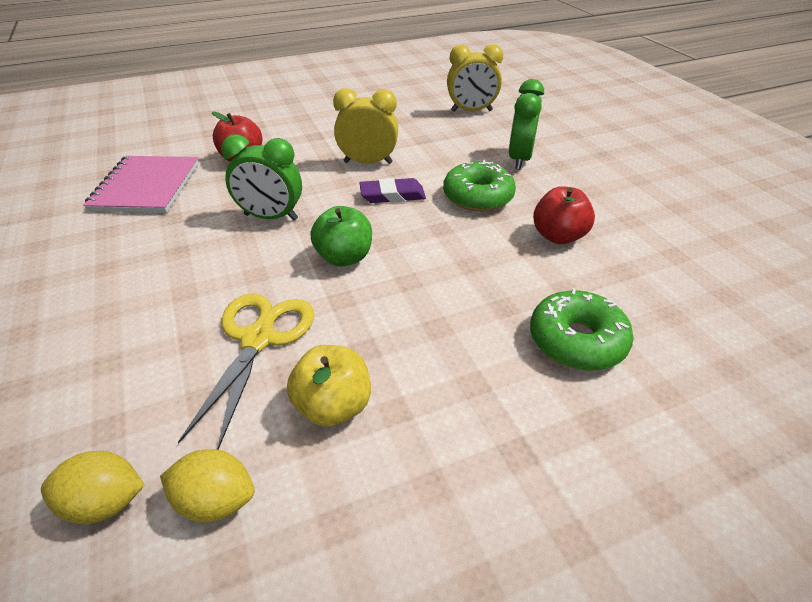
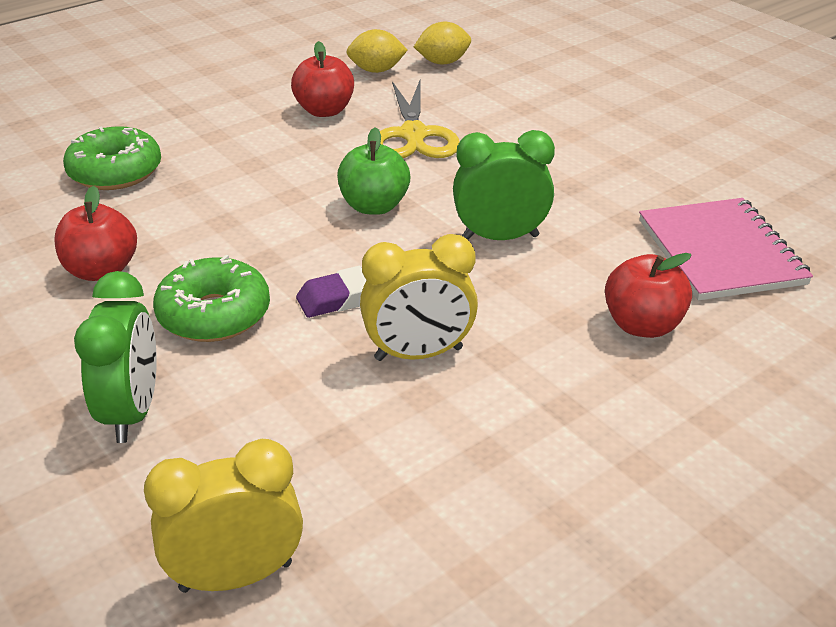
camera: 165 degrees right, 5 degrees down
yellow apple [287,345,371,427] -> red apple [291,41,354,117]

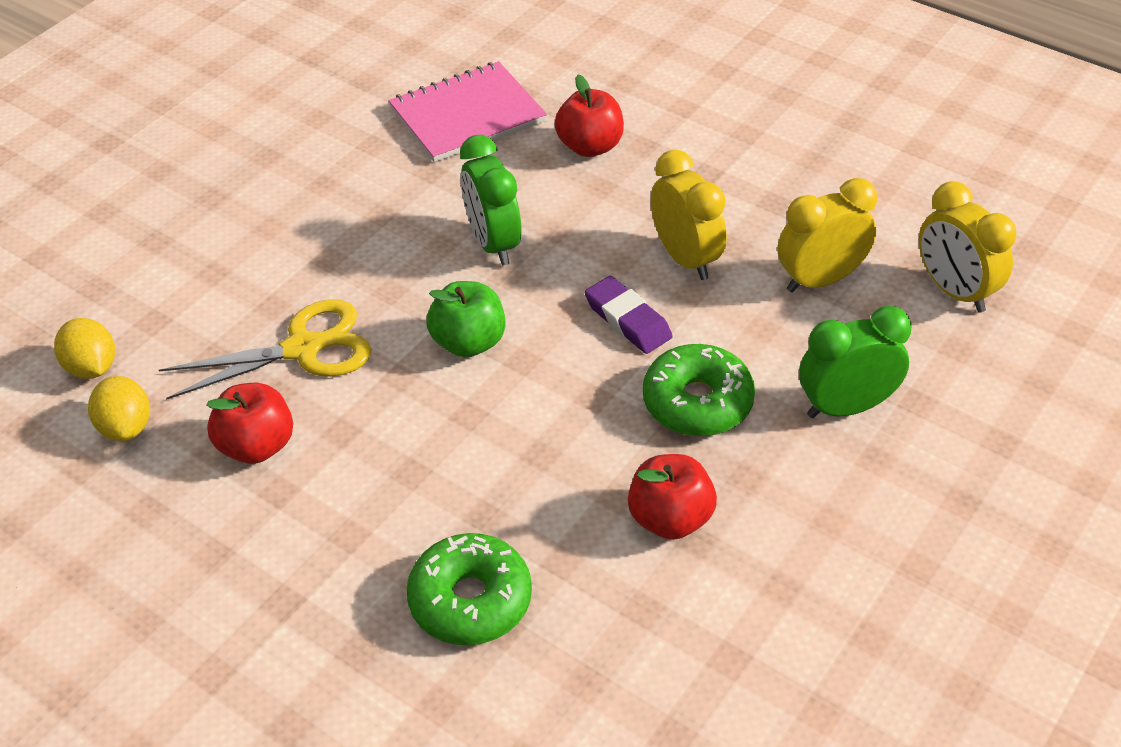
camera: 105 degrees left, 10 degrees up
none -> yellow clock [778,178,877,293]

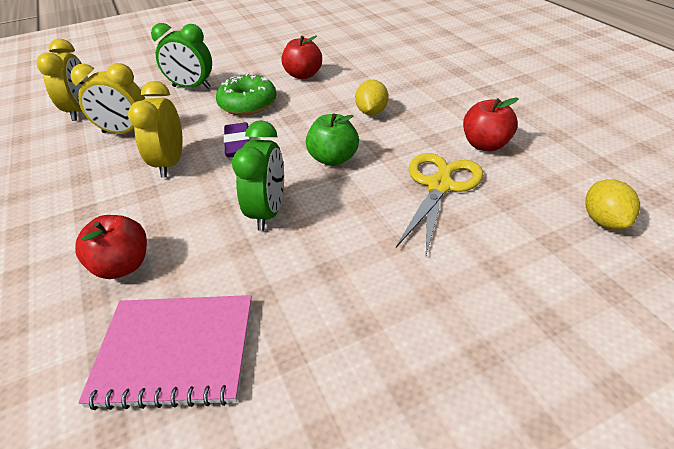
camera: 150 degrees left, 5 degrees down
yellow lemon [88,376,150,441] -> yellow lemon moved to [355,79,388,115]
yellow scissors [159,299,372,399] -> yellow scissors turned 105 degrees clockwise [396,153,483,255]
green donut [406,533,532,645] -> none

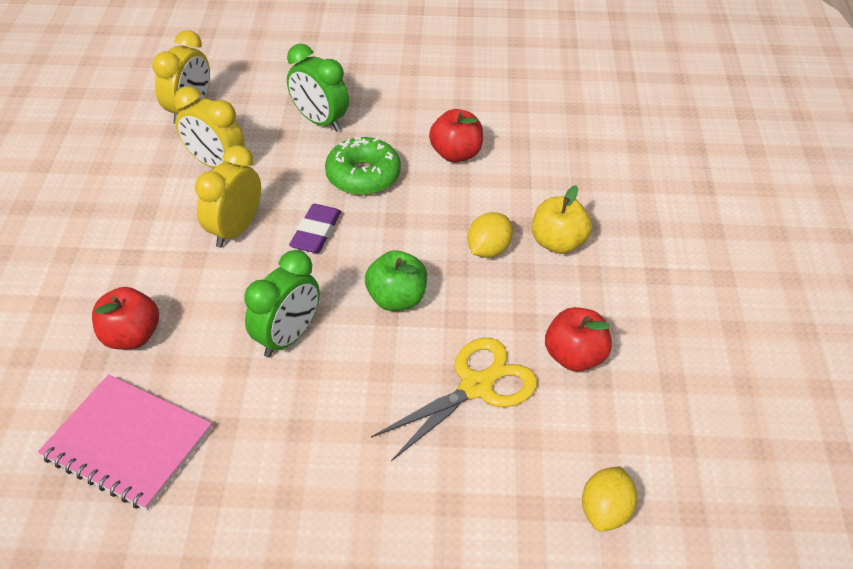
camera: 25 degrees right, 5 degrees up
none -> yellow apple [532,185,592,254]

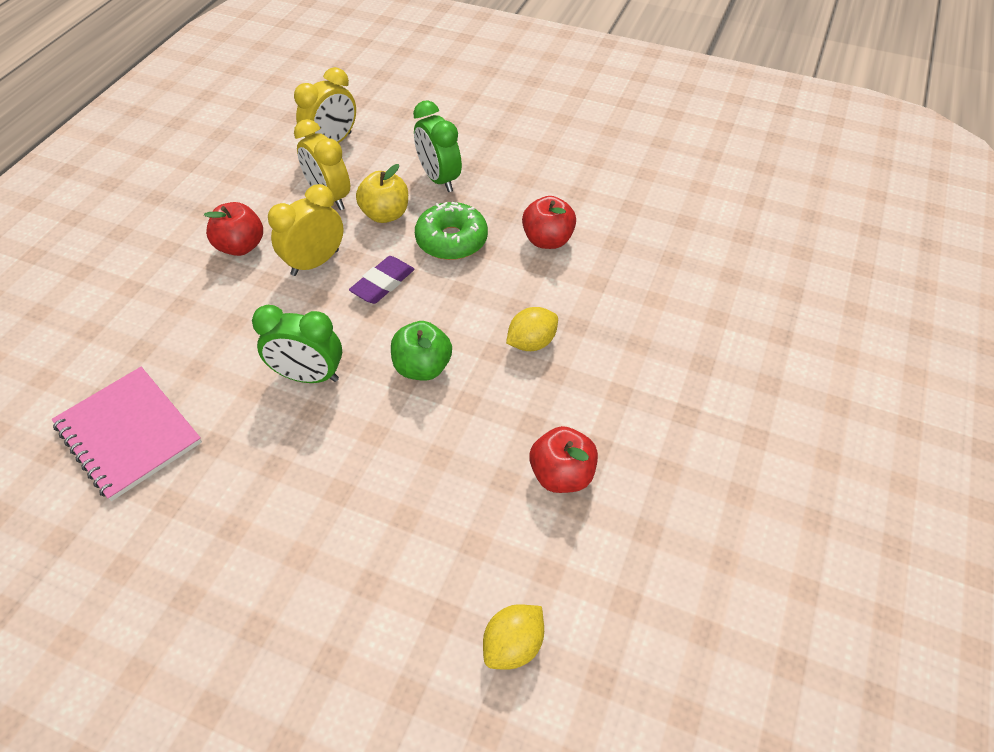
camera: 20 degrees right, 5 degrees up
red apple [92,287,159,349] -> red apple moved to [204,202,263,256]
green clock [244,250,320,358] -> green clock turned 45 degrees clockwise [252,305,342,383]
yellow scissors [371,338,538,461] -> none
yellow apple [532,185,592,254] -> yellow apple moved to [356,164,408,223]

